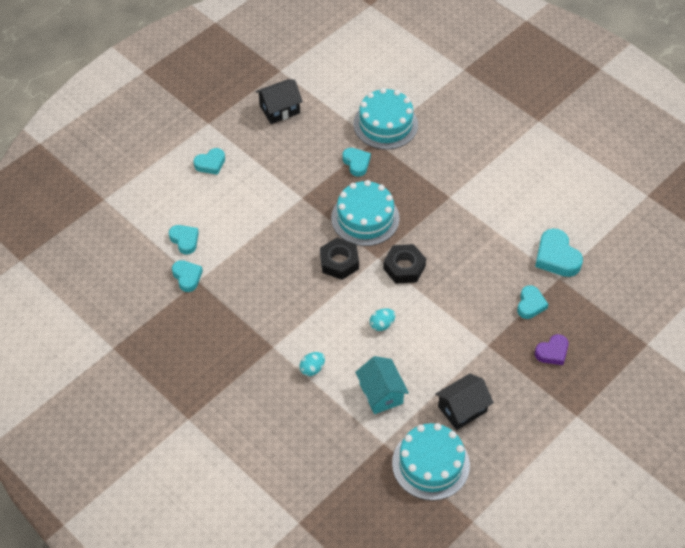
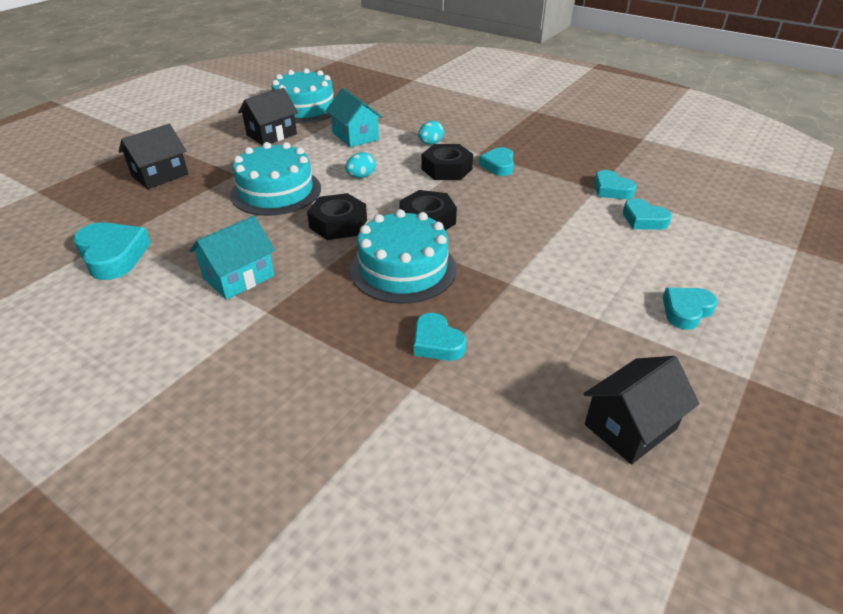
camera: 170 degrees right, 15 degrees down
turquoise cake [353,88,418,150] -> turquoise cake moved to [230,142,321,216]
turquoise heart [517,285,548,319] -> turquoise heart moved to [479,147,514,176]
purple heart [535,334,569,365] -> black house [119,124,188,189]
none -> turquoise house [189,216,275,300]
none -> black nut [422,144,473,180]

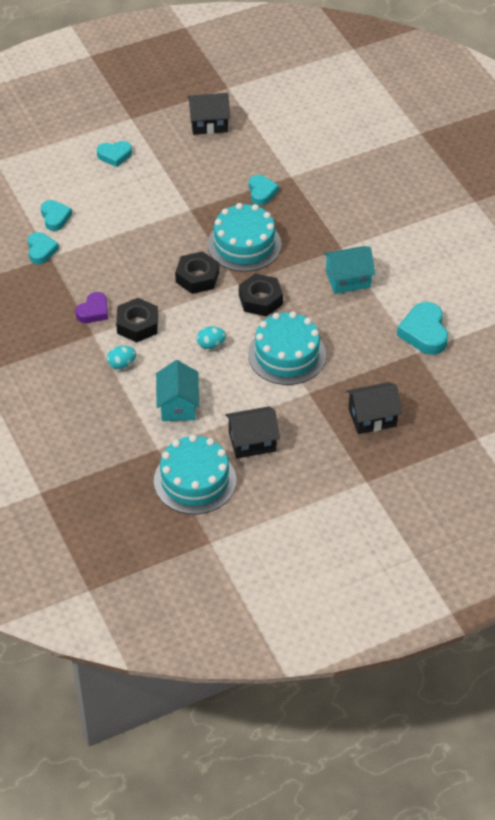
camera: 150 degrees left, 10 degrees up
turquoise heart [479,147,514,176] -> purple heart [76,292,108,323]

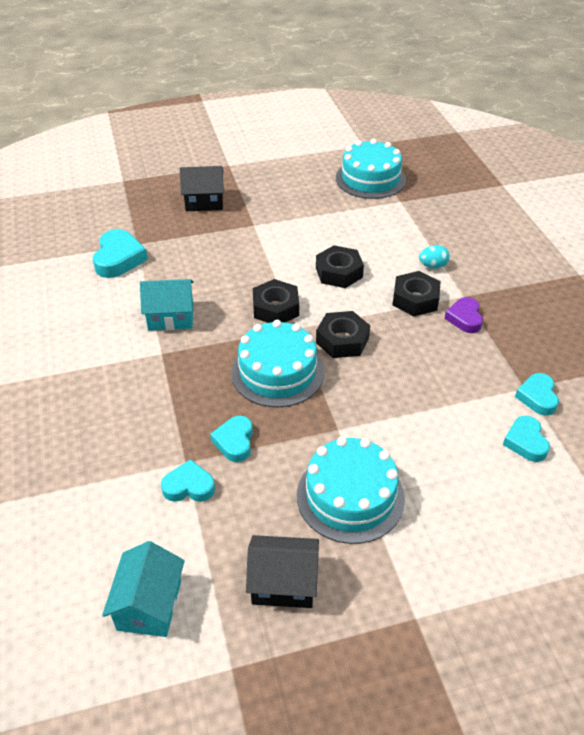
camera: 170 degrees left, 5 degrees down
purple heart [76,292,108,323] -> purple heart turned 45 degrees counterclockwise [444,297,483,333]
turquoise heart [97,141,132,167] -> turquoise heart moved to [161,459,215,502]
turquoise house [156,360,199,421] -> turquoise house moved to [102,541,185,637]
turquoise egg [197,326,226,349] -> black nut [316,245,364,288]
black house [225,406,280,459] -> none
turquoise cake [248,311,326,385] -> turquoise cake moved to [297,437,405,544]

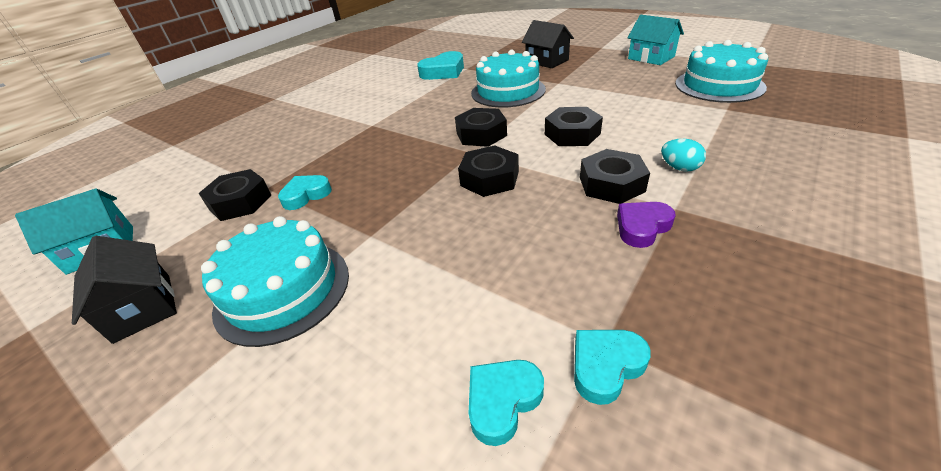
camera: 55 degrees right, 5 degrees down
turquoise house [140,279,194,331] -> turquoise house moved to [628,15,684,65]
turquoise heart [161,459,215,502] -> black nut [199,169,271,221]
turquoise cake [231,320,324,407] -> turquoise cake moved to [471,50,546,107]

